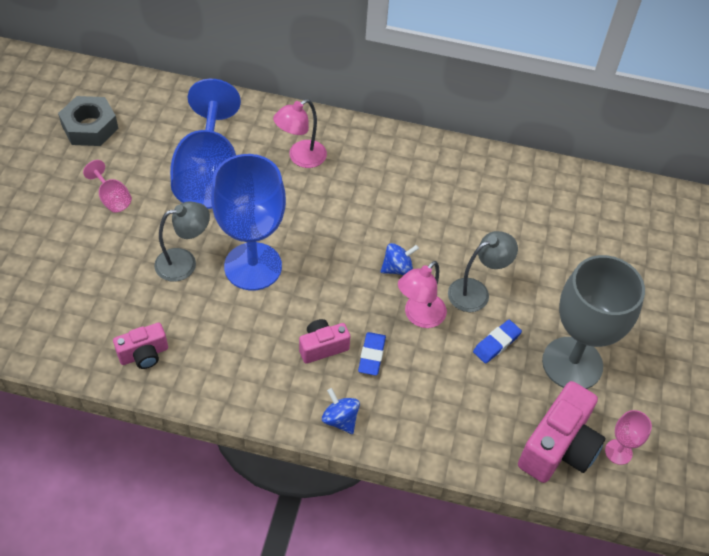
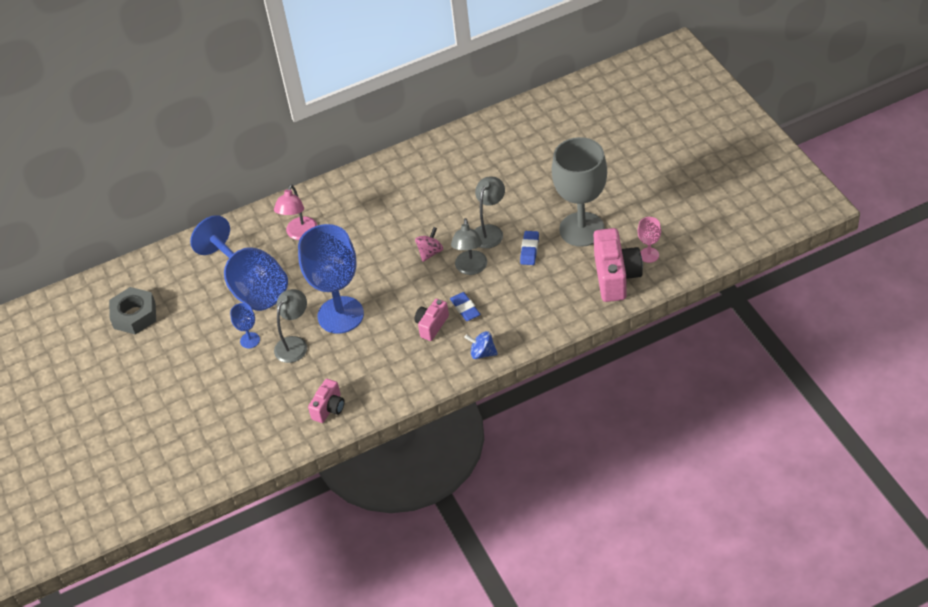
camera: 30 degrees left, 5 degrees down
pink goblet [83,160,132,213] -> none
blue spinning top [380,243,419,275] -> pink spinning top [415,227,443,262]
pink lamp [398,261,447,328] -> grey lamp [451,218,487,275]
none -> blue goblet [230,303,260,349]

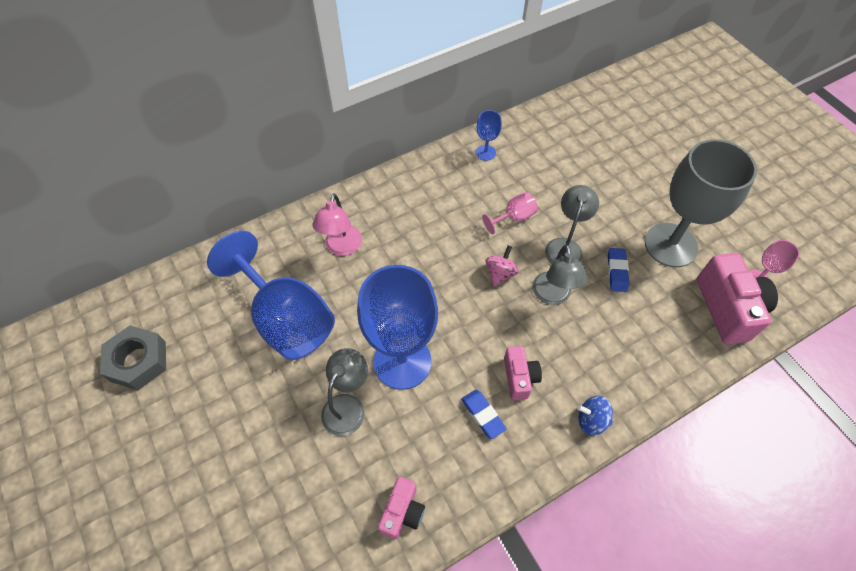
camera: 10 degrees left, 10 degrees up
blue goblet [230,303,260,349] -> blue goblet moved to [476,110,502,161]
pink camera [415,299,449,341] -> pink camera turned 150 degrees clockwise [504,346,542,401]
blue eraser [450,292,481,321] -> blue eraser moved to [461,390,507,439]
none -> pink goblet [482,192,538,234]

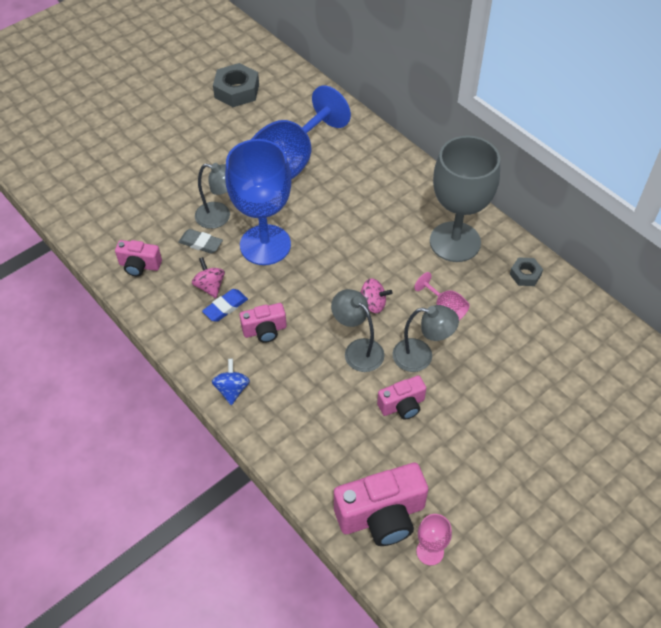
camera: 80 degrees right, 5 degrees down
pink lamp [312,193,362,256] -> none
blue goblet [476,110,502,161] -> grey nut [510,257,543,286]
grey lamp [532,244,587,305] -> grey lamp turned 60 degrees clockwise [331,289,385,372]
blue eraser [608,248,629,292] -> pink camera [377,375,426,419]
grey goblet [645,139,757,267] -> grey goblet moved to [430,136,500,262]
none -> grey eraser [178,229,223,254]
none -> pink spinning top [192,257,225,298]

